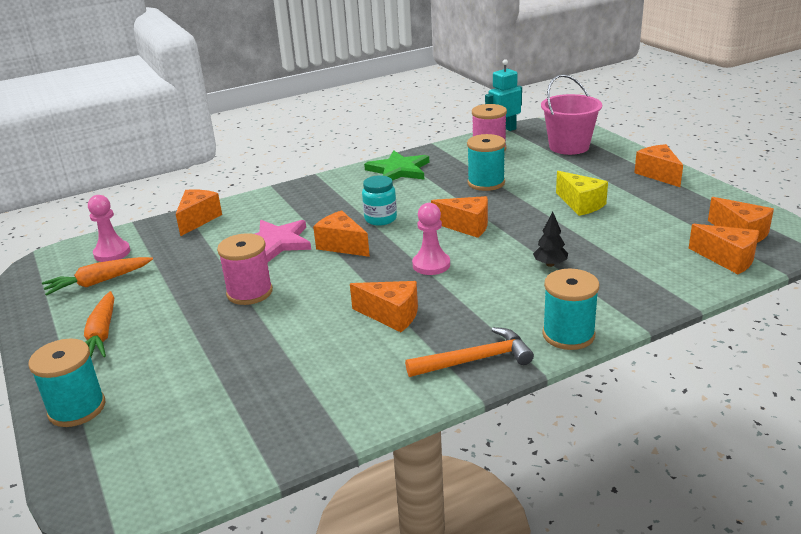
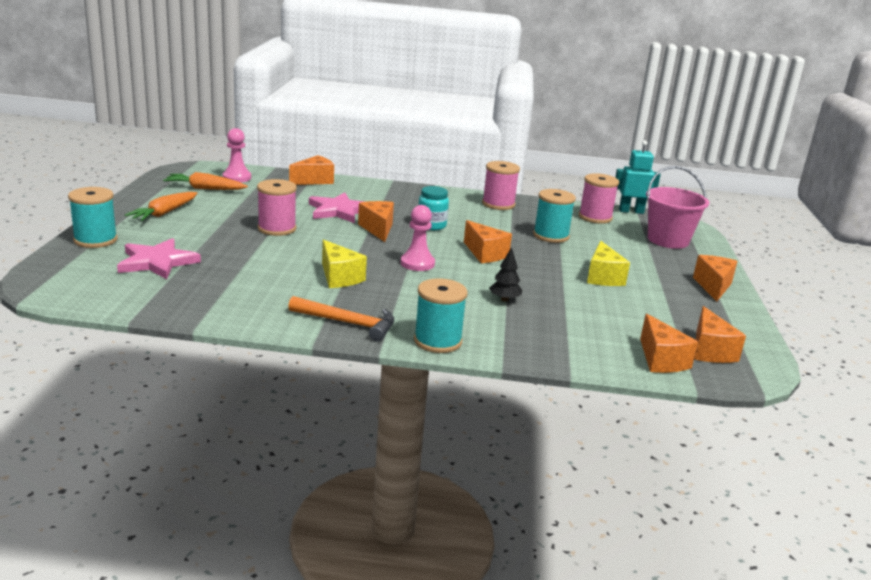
camera: 30 degrees right, 5 degrees down
orange cheese [350,281,418,332] -> yellow cheese [322,239,367,288]
green star [364,150,429,181] -> pink spool [482,161,520,210]
none -> pink star [117,238,201,279]

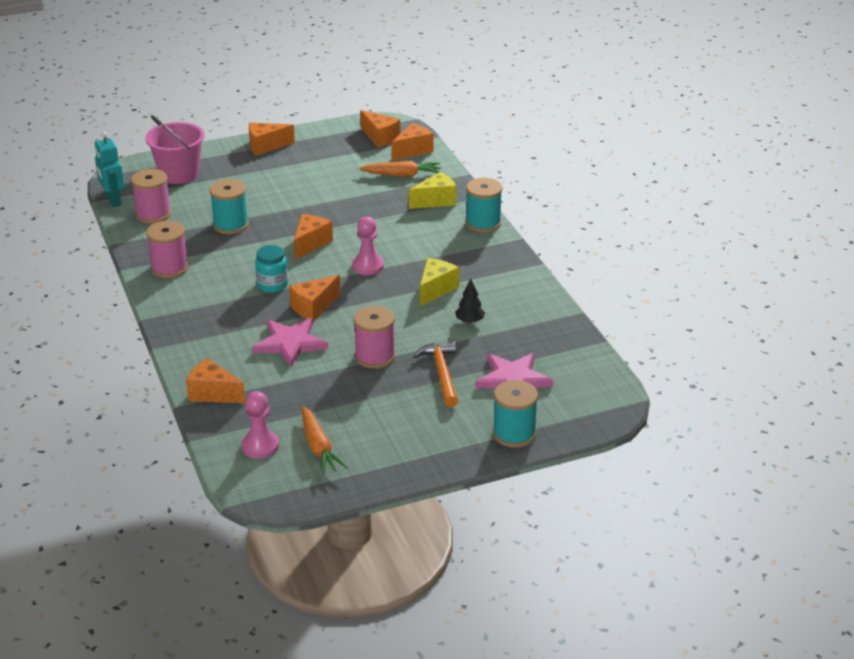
camera: 115 degrees left, 10 degrees up
orange carrot [124,192,197,221] -> orange carrot moved to [359,161,441,177]
orange hammer [288,296,394,342] -> orange hammer moved to [413,341,458,407]
black tree [489,247,522,302] -> black tree moved to [455,279,485,324]
yellow cheese [587,241,630,286] -> yellow cheese moved to [409,172,456,209]
orange cheese [694,306,746,363] -> orange cheese turned 75 degrees clockwise [360,110,400,147]

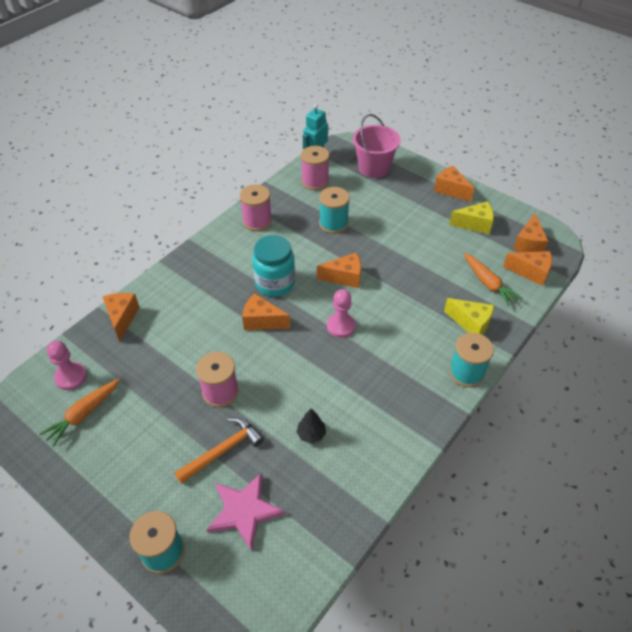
camera: 60 degrees right, 15 degrees up
pink star [252,318,328,367] -> none
turquoise jar [255,245,288,293] -> turquoise jar [252,235,295,297], size x1.52
yellow cheese [420,258,459,306] -> yellow cheese moved to [449,201,494,234]

